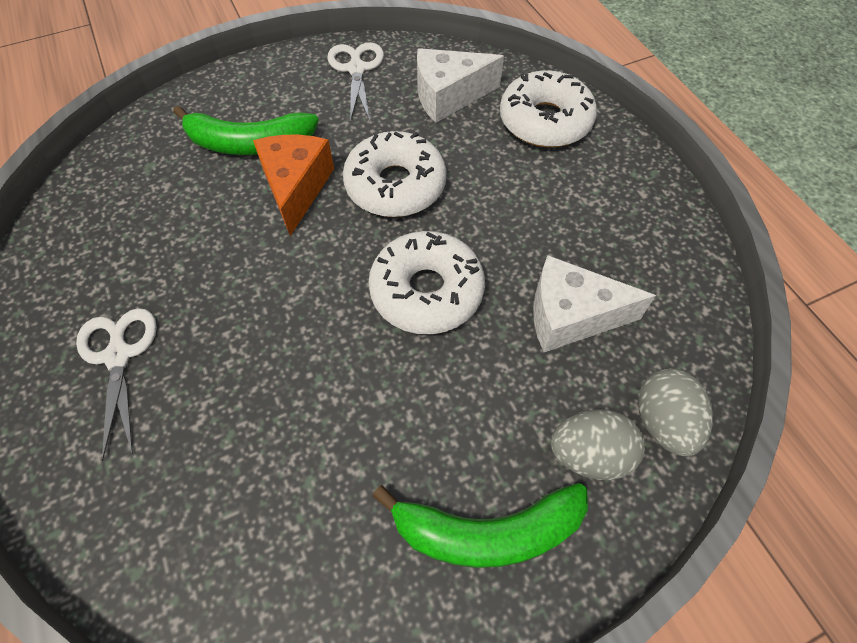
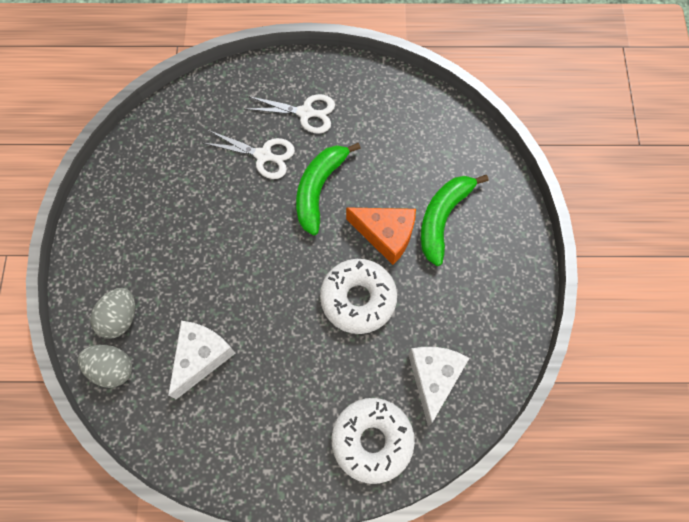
camera: 115 degrees right, 10 degrees up
white scissors [327,42,384,122] -> white scissors moved to [203,130,295,179]
white donut [369,231,485,334] -> none
green banana [372,483,588,568] -> green banana moved to [296,143,361,235]

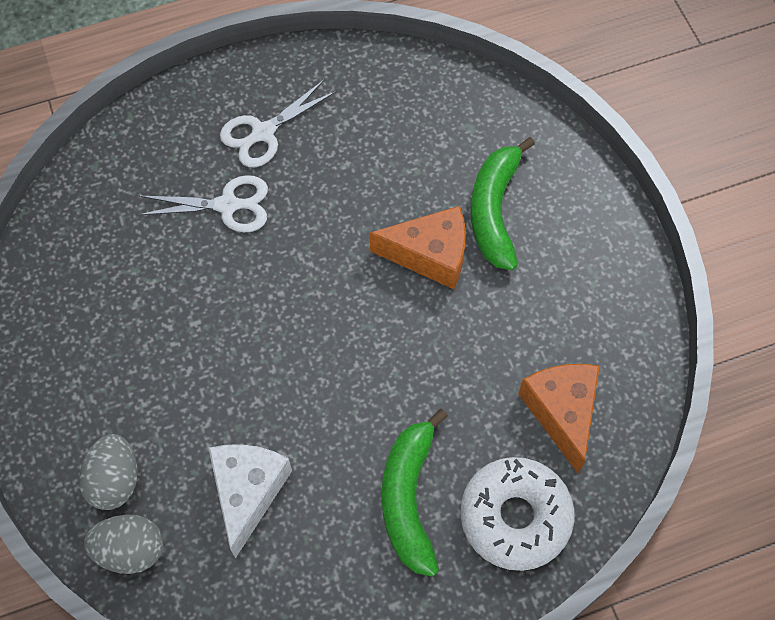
camera: 20 degrees left, 5 degrees down
white scissors [245,94,335,134] -> white scissors turned 150 degrees clockwise [220,80,337,167]
green banana [296,143,361,235] -> green banana moved to [382,409,448,577]
white donut [320,259,397,334] -> none
white cheese [408,347,469,426] -> orange cheese [518,364,600,474]

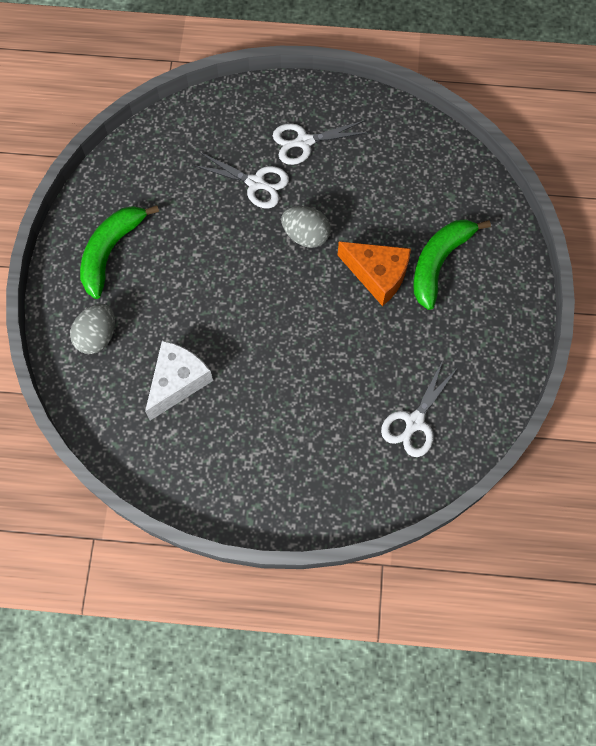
camera: 25 degrees right, 5 degrees up
grey egg [84,514,163,574] -> grey egg moved to [281,206,330,248]
green banana [382,409,448,577] -> green banana moved to [80,205,159,299]
white donut [460,457,574,571] -> none
orange cheese [518,364,600,474] -> white scissors [381,360,457,457]

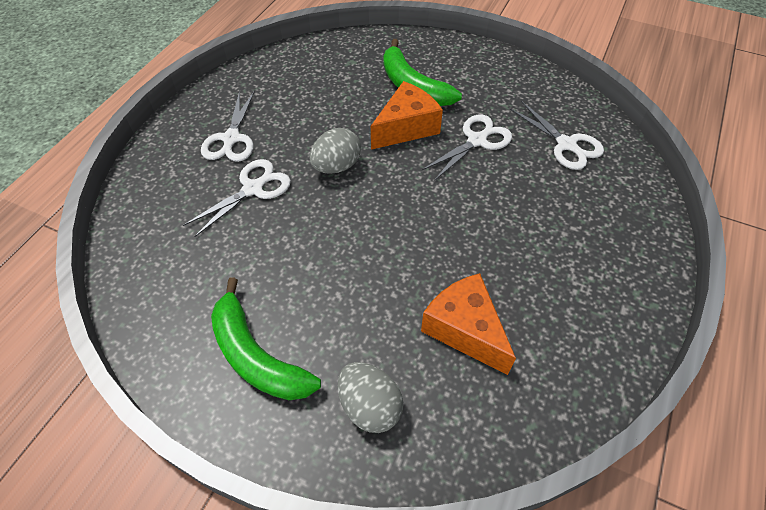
camera: 70 degrees left, 15 degrees down
white cheese [145,340,213,420] -> orange cheese [421,273,516,375]
none -> white scissors [422,115,512,181]

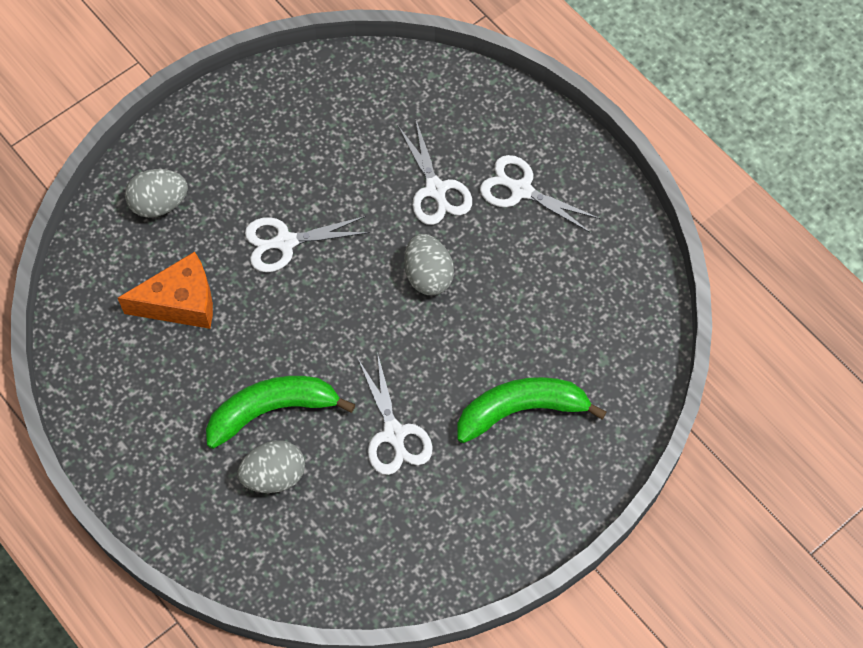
camera: 115 degrees right, 10 degrees up
green banana [211,278,321,400] -> green banana moved to [206,376,355,449]
orange cheese [371,81,443,150] -> none
white scissors [510,101,604,170] -> white scissors moved to [245,216,370,272]
none -> grey egg [237,440,305,493]

